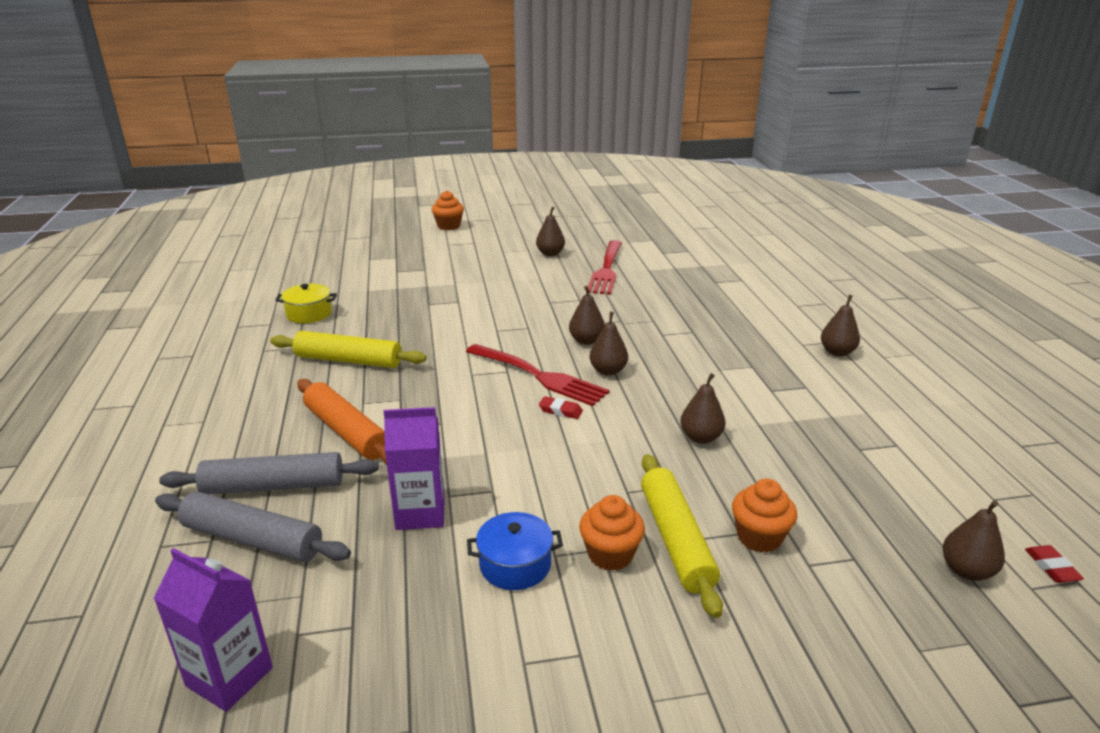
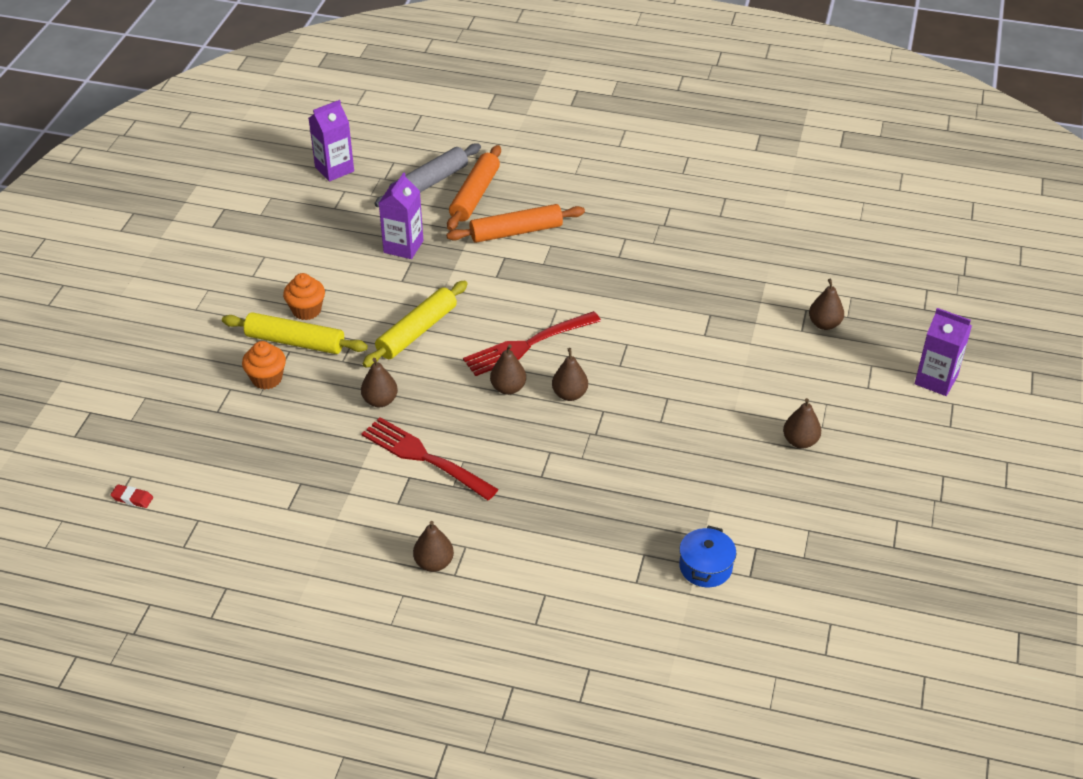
camera: 115 degrees right, 15 degrees up
grey rolling pin [159,452,379,494] -> orange rolling pin [447,145,501,230]
yellow rolling pin [270,331,427,368] -> yellow rolling pin moved to [363,280,468,368]
yellow pot [275,283,337,323] -> none
orange cupcake [432,191,464,230] -> purple carton [915,308,972,396]
blue pot [467,512,563,590] -> blue pot moved to [679,526,736,587]
red eraser [539,396,583,419] -> none
red fork [588,240,622,295] -> red fork moved to [361,417,499,500]
brown pear [943,500,1005,581] -> brown pear moved to [809,279,844,330]

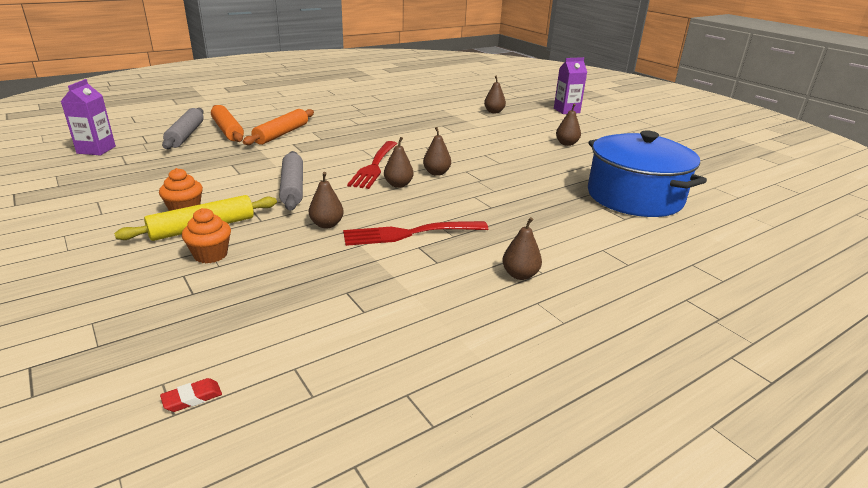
camera: 50 degrees left, 15 degrees down
yellow rolling pin [363,280,468,368] -> grey rolling pin [279,151,303,211]
purple carton [379,172,423,259] -> none
blue pot [679,526,736,587] -> blue pot [588,130,707,217], size x2.40

